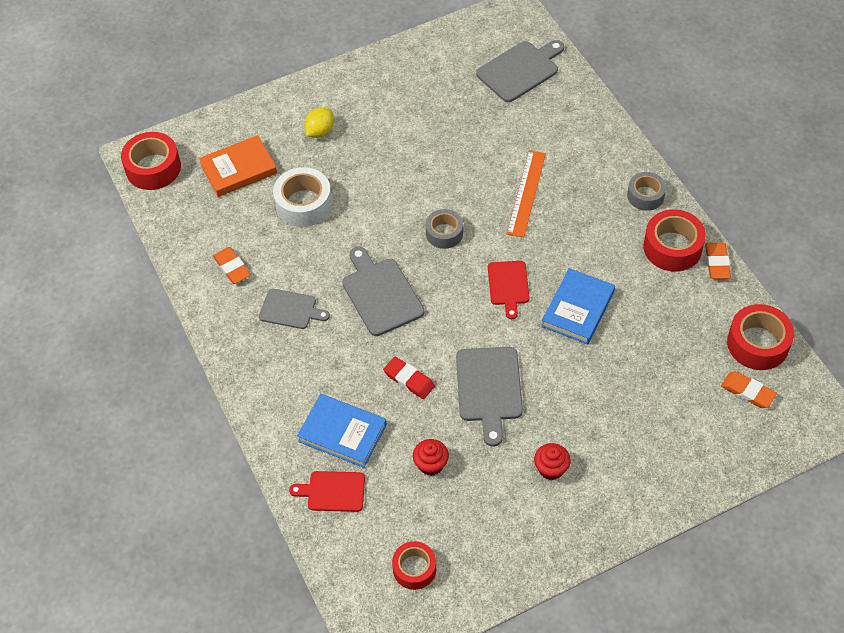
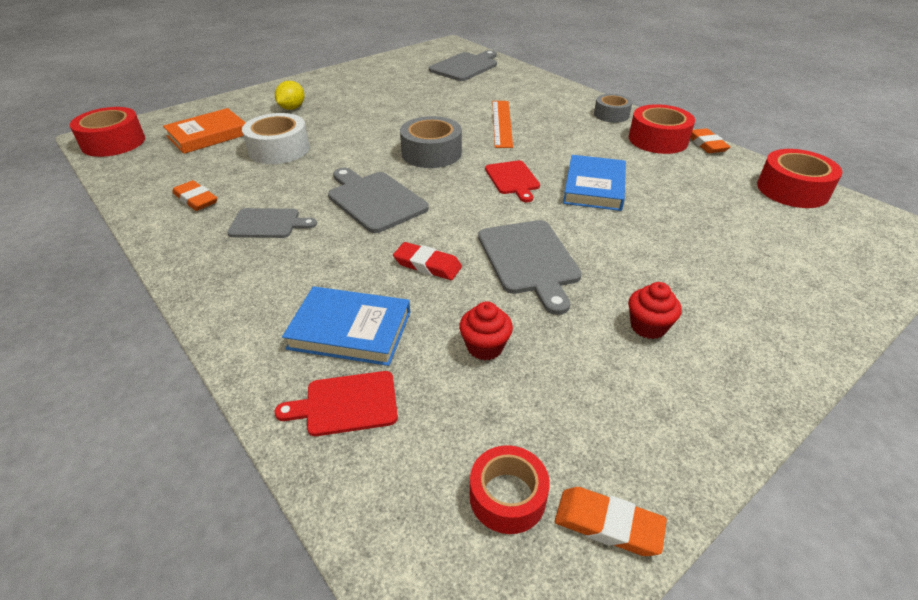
camera: 15 degrees left, 15 degrees down
grey tape [426,209,463,249] -> grey tape [400,116,462,168], size x1.54
orange eraser [721,371,777,408] -> orange eraser moved to [555,487,667,556]

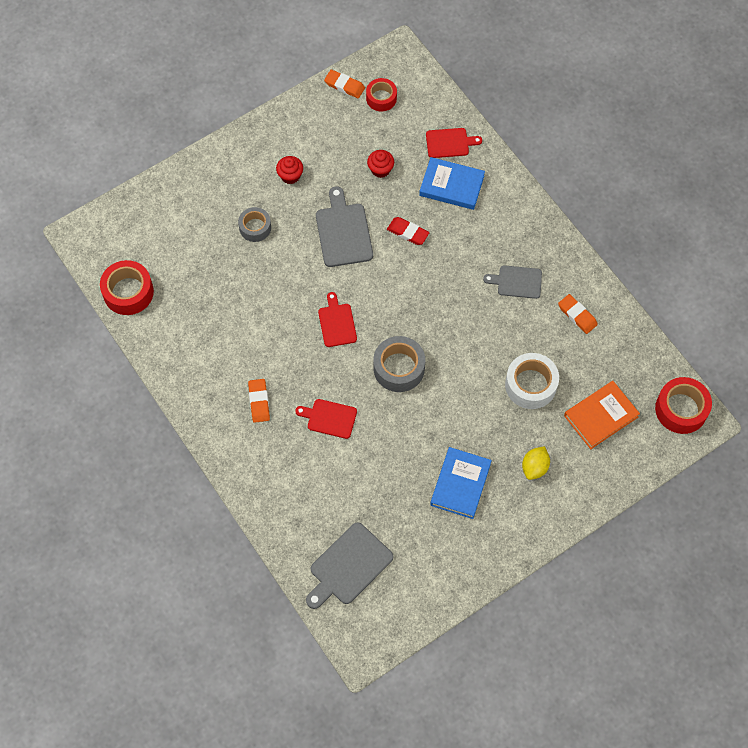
camera: 175 degrees left, 25 degrees up
grey cutting board [328,168,429,233] -> none
orange ruler [492,101,513,148] -> red cutting board [295,399,357,439]
blue book [563,155,626,211] -> blue book moved to [430,447,492,519]
grey tape [594,94,632,123] -> grey tape moved to [238,207,271,242]
red tape [629,104,695,154] -> none
orange eraser [690,128,730,153] -> orange eraser moved to [248,379,270,423]

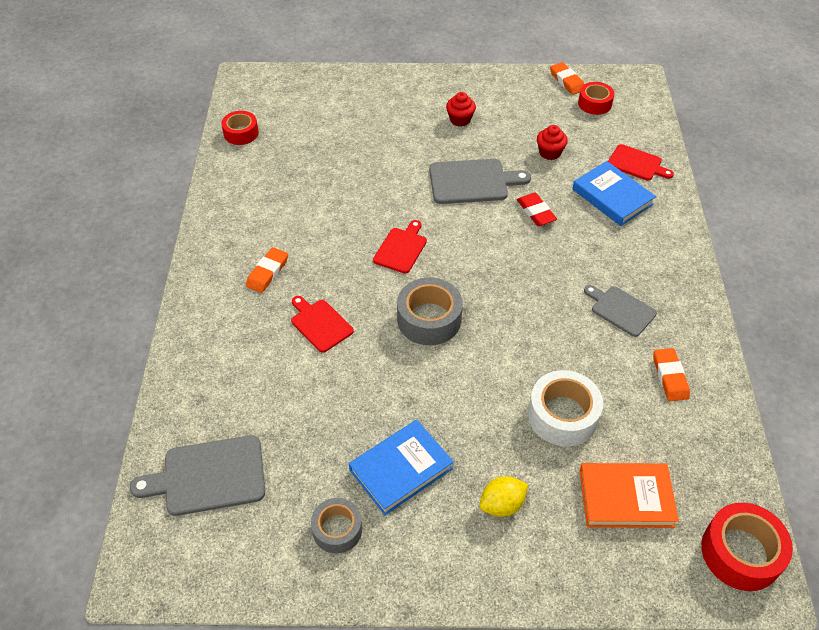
camera: 35 degrees right, 15 degrees down
red tape [100,260,154,315] -> red tape [221,111,259,145], size x0.65
grey tape [238,207,271,242] -> grey tape moved to [311,498,362,554]
grey cutting board [316,186,373,267] -> grey cutting board turned 60 degrees clockwise [429,159,531,204]

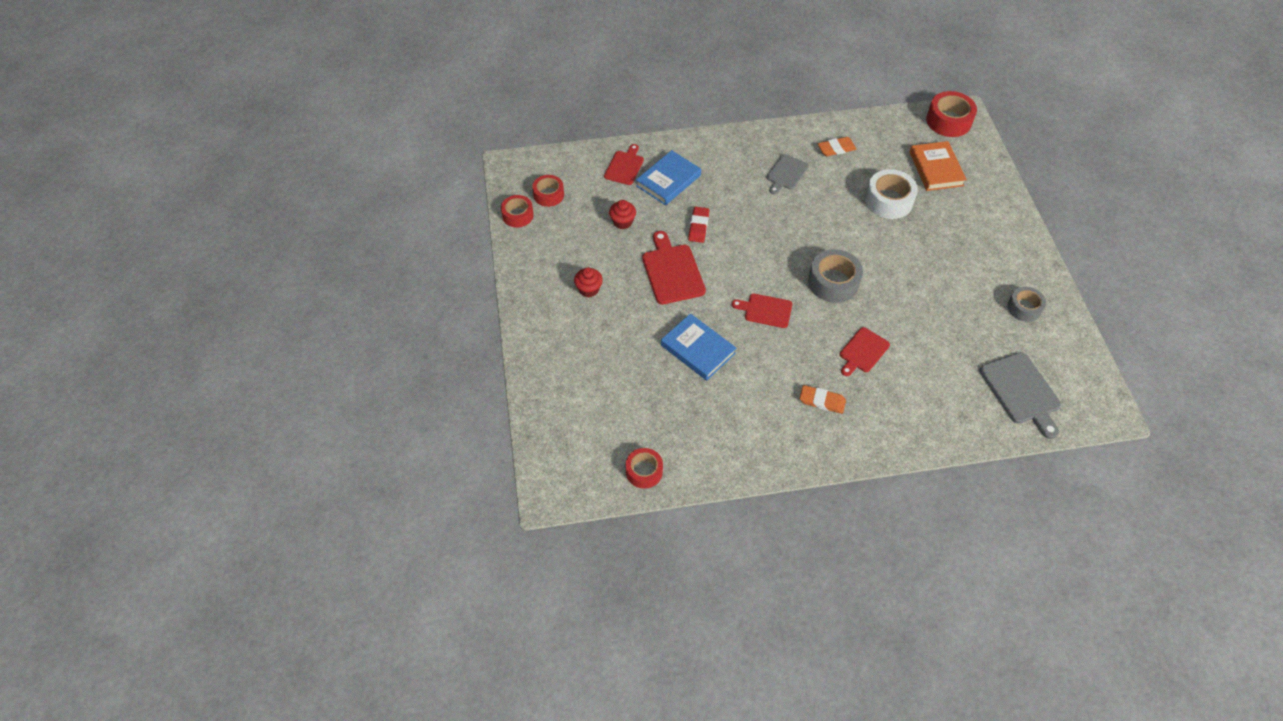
camera: 100 degrees left, 5 degrees up
blue book [349,420,454,515] -> blue book moved to [661,313,736,381]
grey cutting board [429,159,531,204] -> red cutting board [642,231,706,304]
yellow lemon [479,476,528,517] -> none
red eraser [517,193,557,226] -> red eraser turned 45 degrees counterclockwise [688,207,709,243]
orange eraser [550,62,584,95] -> red tape [501,195,534,228]

